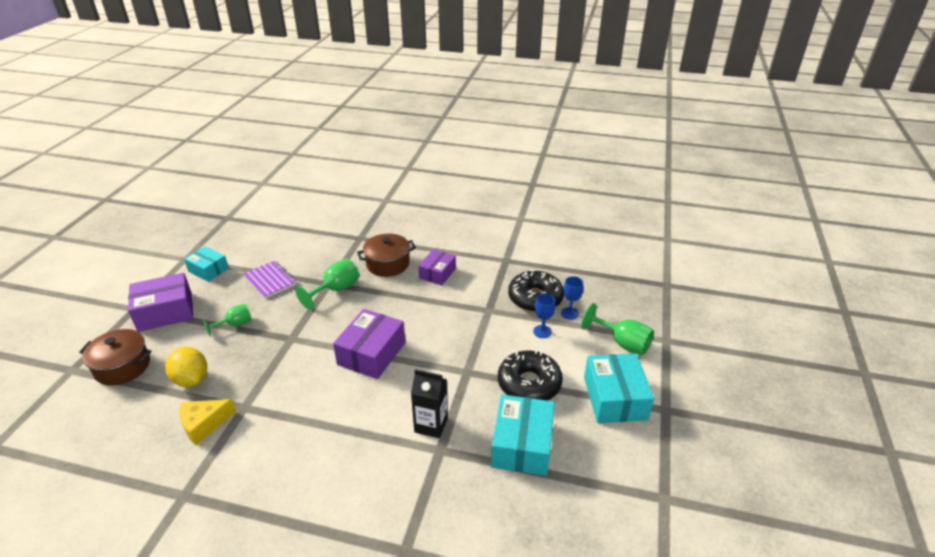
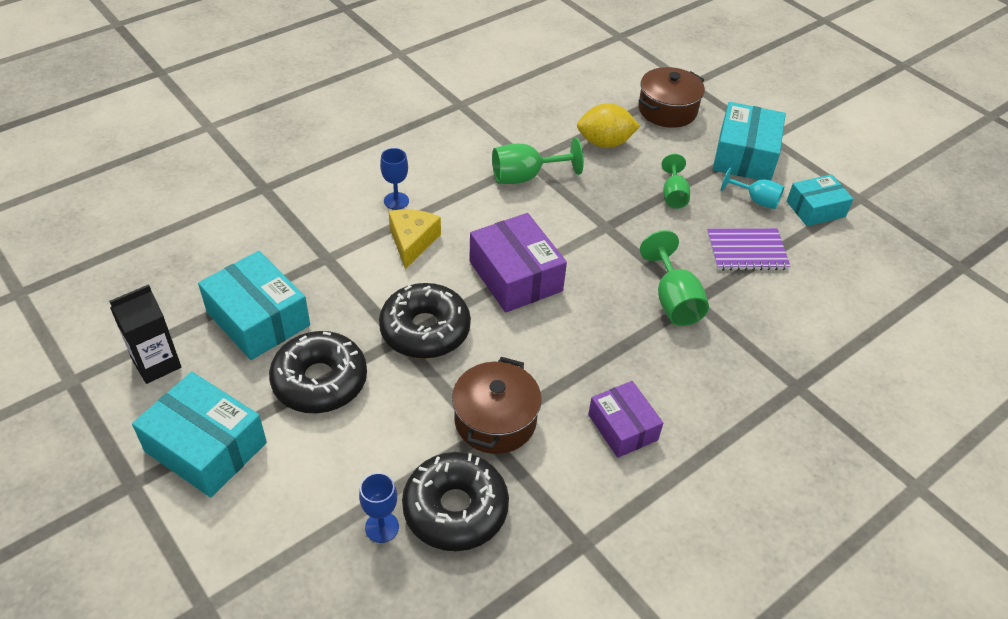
camera: 125 degrees right, 10 degrees up
purple box [128,273,193,332] -> turquoise box [713,102,786,181]
yellow cheese [179,399,236,445] -> yellow cheese moved to [389,209,441,269]
brown pot [357,234,416,277] -> brown pot moved to [452,357,542,454]
black carton [411,369,448,438] -> black carton moved to [109,284,181,384]
blue goblet [533,294,555,338] -> blue goblet moved to [380,148,409,210]
green goblet [581,303,654,355] -> green goblet moved to [492,138,584,184]
none -> black donut [379,283,471,359]
none -> turquoise goblet [721,168,784,209]

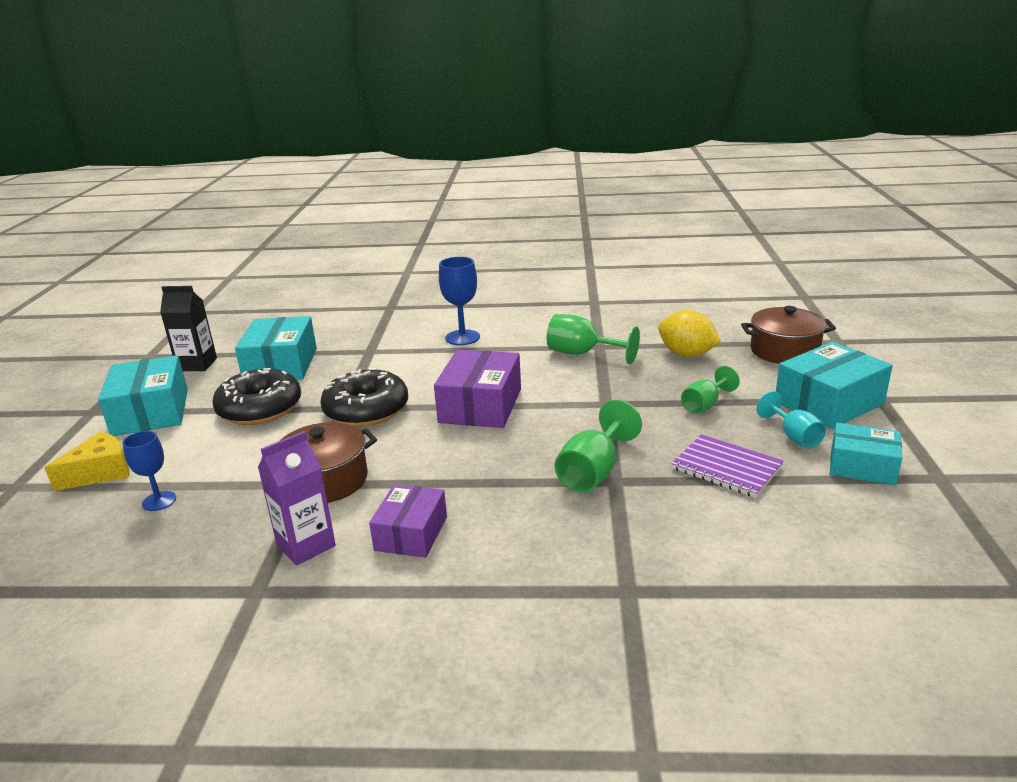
camera: 45 degrees right, 20 degrees down
blue goblet [380,148,409,210] -> blue goblet [439,257,480,345], size x1.51
yellow cheese [389,209,441,269] -> yellow cheese moved to [44,431,130,491]
black donut [402,452,509,551] -> none
none -> purple carton [258,431,336,565]

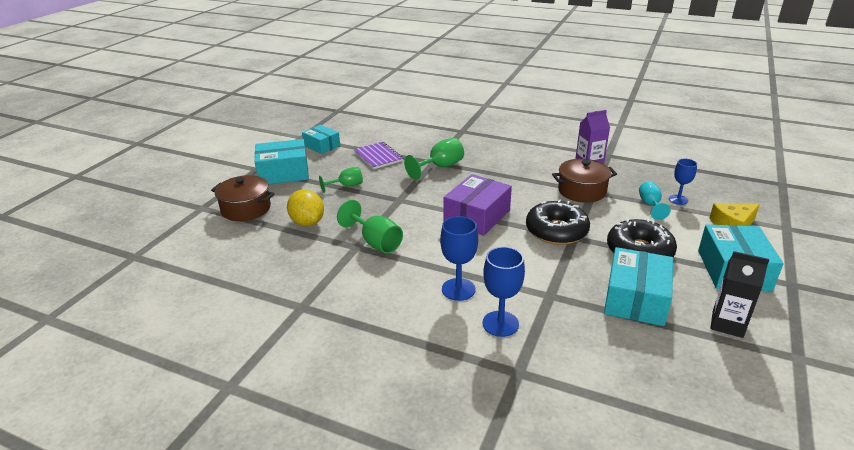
camera: 160 degrees left, 5 degrees up
purple box [369,484,447,558] -> none
turquoise goblet [757,391,826,448] -> turquoise goblet moved to [639,181,671,220]
none -> blue goblet [482,247,525,337]

